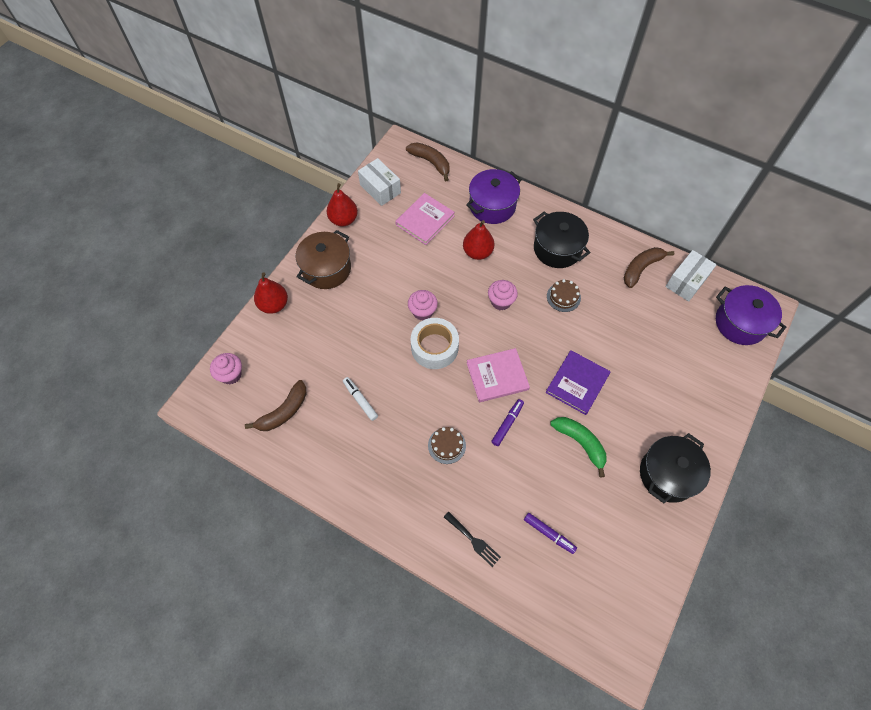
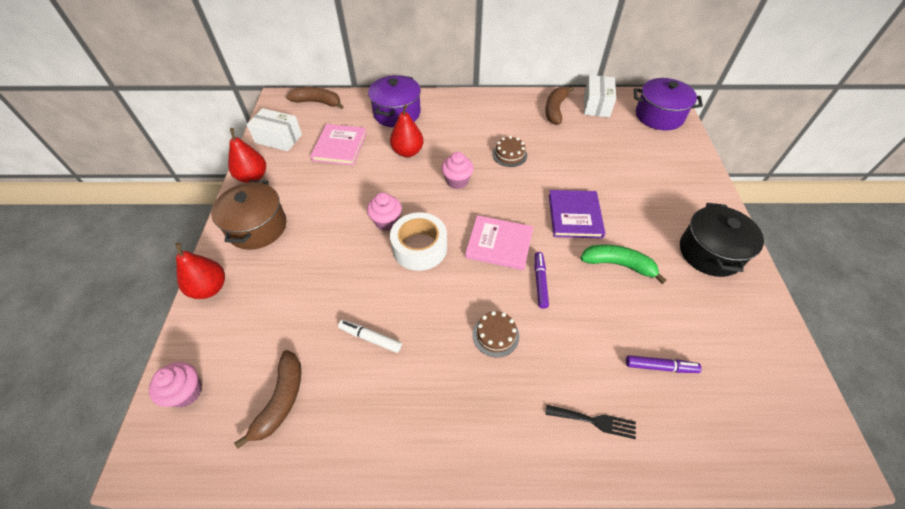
camera: 30 degrees left, 10 degrees down
pink book [467,348,530,402] -> pink book turned 60 degrees clockwise [465,215,533,270]
black pot [533,211,590,268] -> none

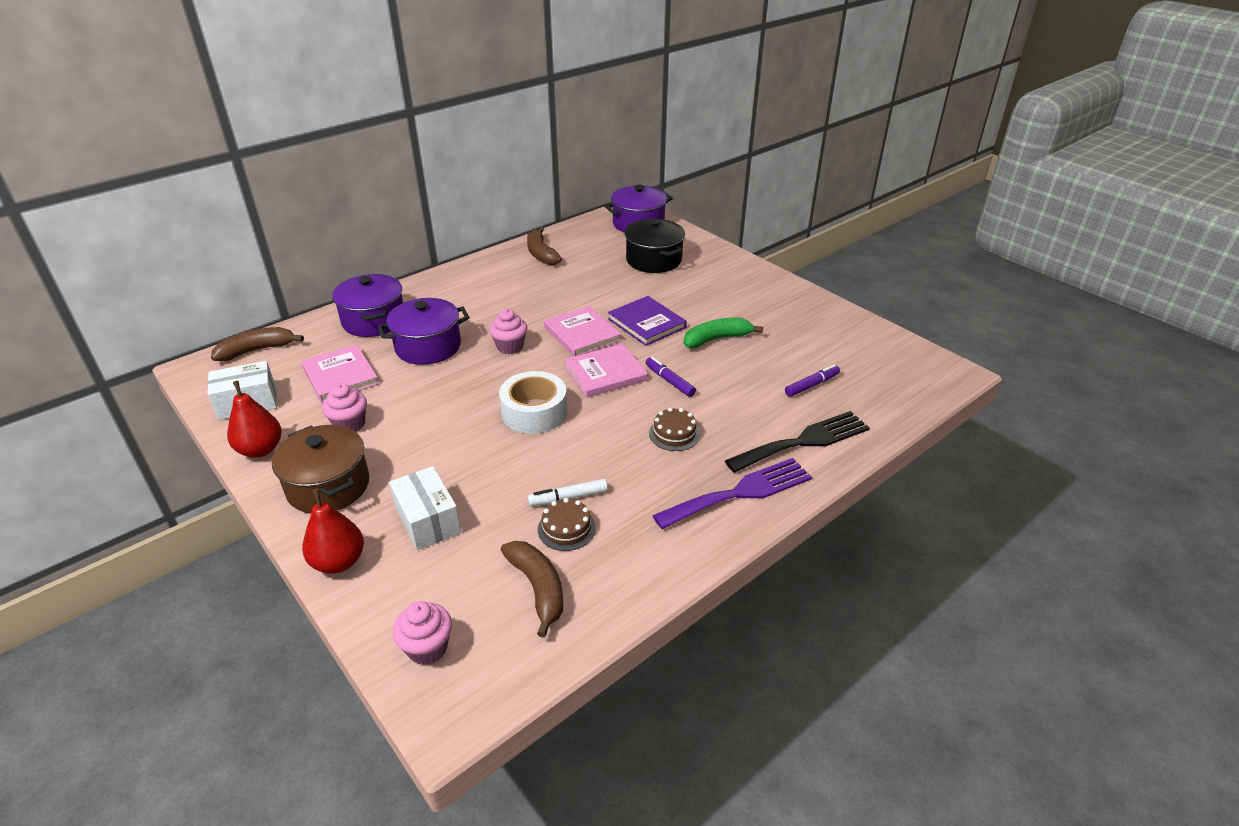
camera: 40 degrees left, 15 degrees down
pink cupcake [367,192,402,231] -> pink cupcake moved to [322,383,367,432]
red pear [390,104,424,157] -> purple pot [377,298,469,365]
brown cake [492,136,527,167] -> brown cake moved to [538,498,596,551]
black fork [546,405,636,439] -> black fork [725,411,870,473], size x1.85
white box [584,75,616,117] -> white box moved to [389,466,461,550]
black pot [680,203,764,277] -> black pot moved to [625,219,685,273]
none -> pink book [544,306,621,356]
none -> purple fork [652,458,812,529]

